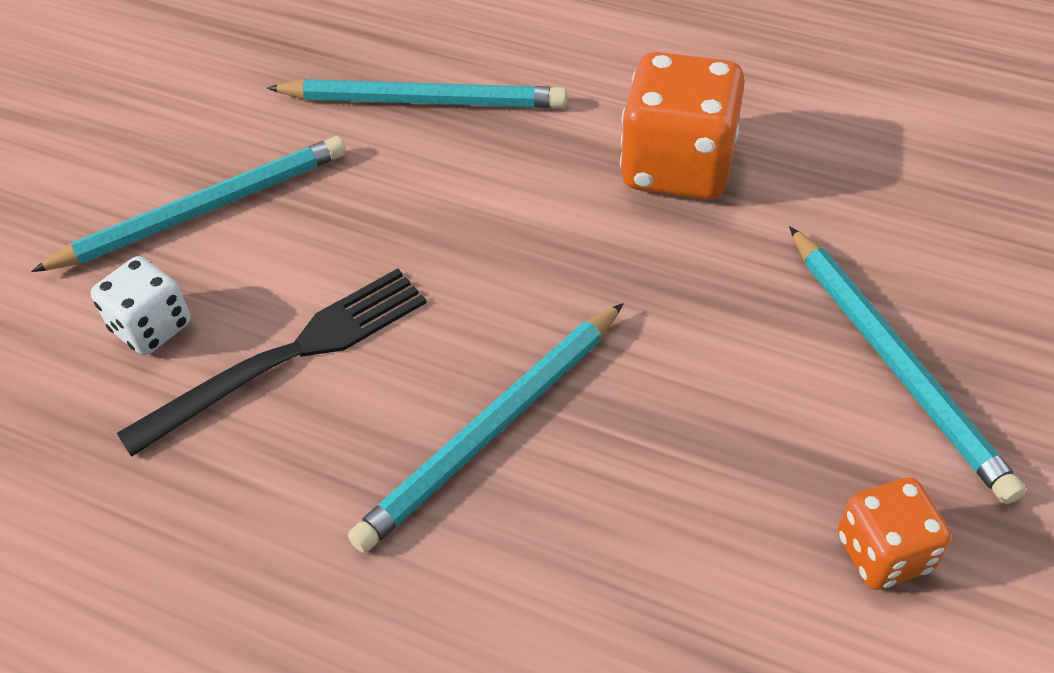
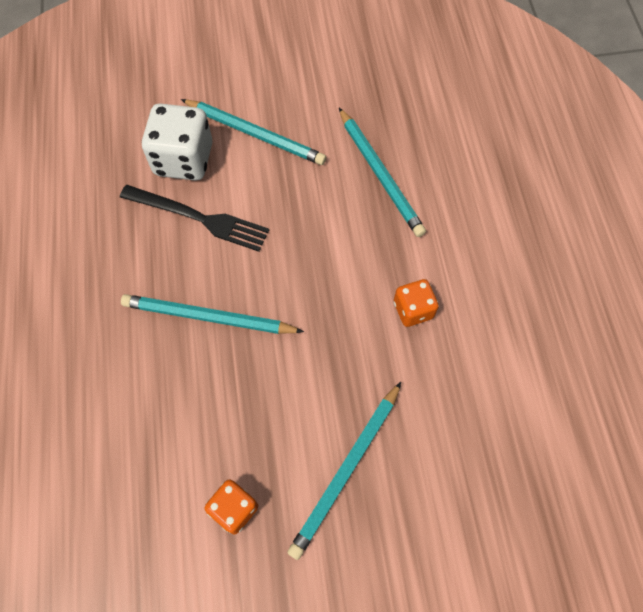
camera: 55 degrees right, 15 degrees up
white dice [91,256,191,355] -> white dice [142,103,212,180], size x1.75
orange dice [620,52,745,200] -> orange dice [394,279,439,327], size x0.57

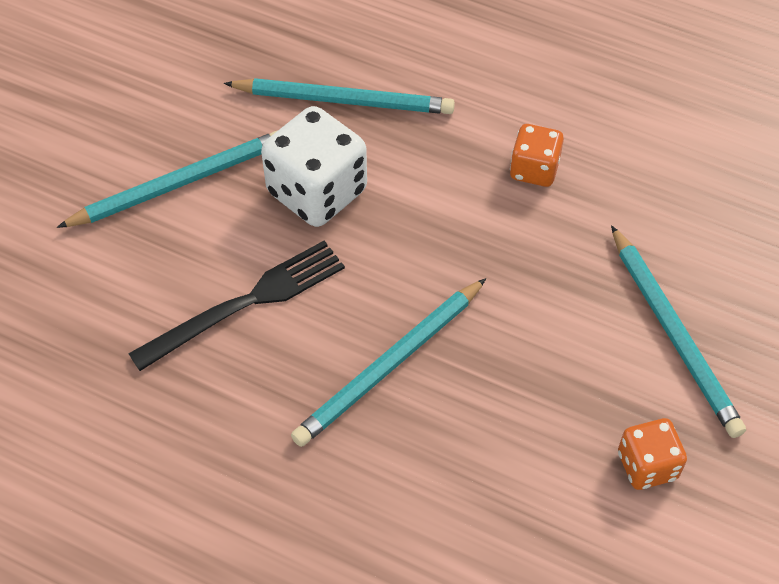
camera: 55 degrees left, 10 degrees down
white dice [142,103,212,180] -> white dice moved to [261,106,367,227]

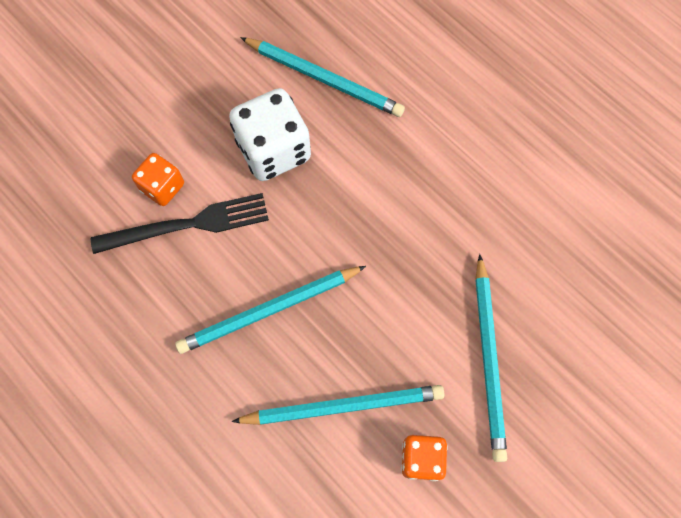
camera: 20 degrees right, 15 degrees up
turquoise pencil [57,130,278,228] -> turquoise pencil moved to [232,385,445,425]
orange dice [510,124,564,187] -> orange dice moved to [132,153,184,206]

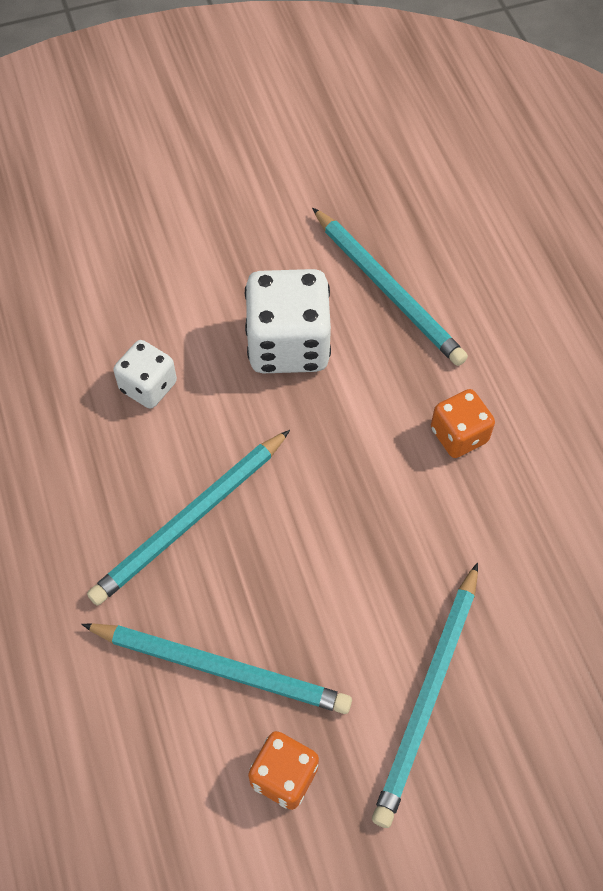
camera: 25 degrees right, 10 degrees down
black fork [91,193,269,254] -> white dice [113,340,177,409]
orange dice [132,153,184,206] -> orange dice moved to [431,389,495,458]
turquoise pencil [175,266,366,354] -> turquoise pencil turned 45 degrees counterclockwise [87,430,290,606]

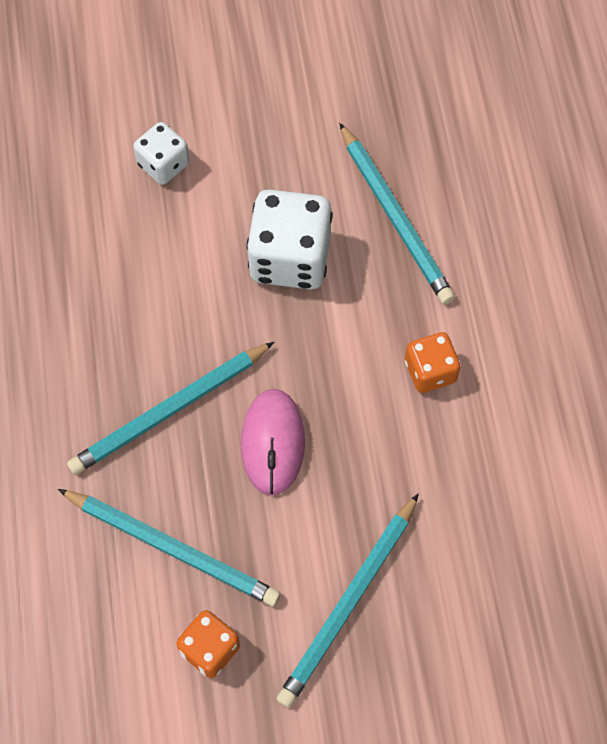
camera: 10 degrees right, 5 degrees up
white dice [113,340,177,409] -> white dice moved to [134,122,190,185]
none -> pink mouse [241,389,305,495]

